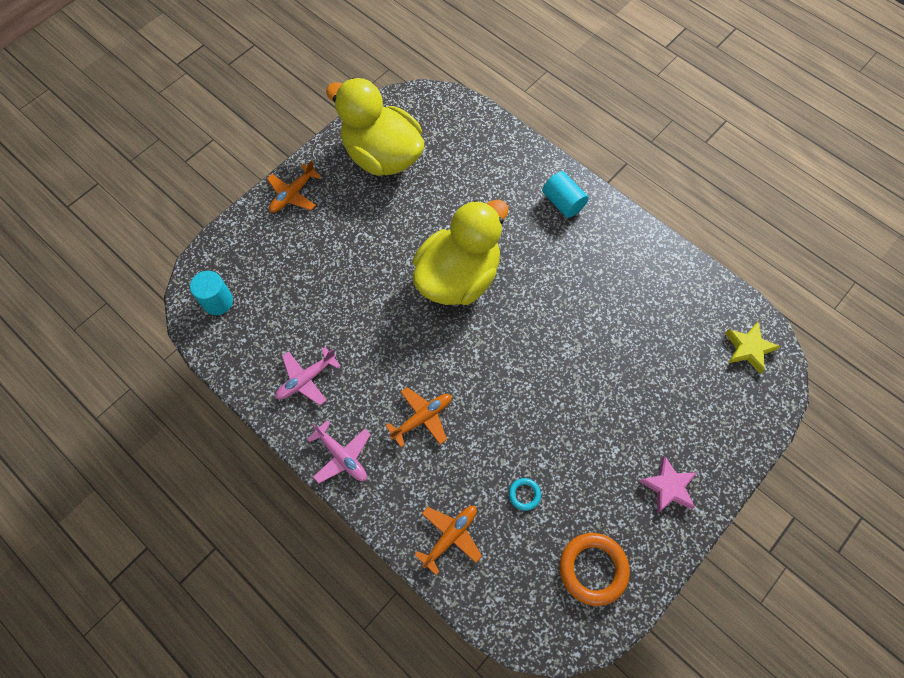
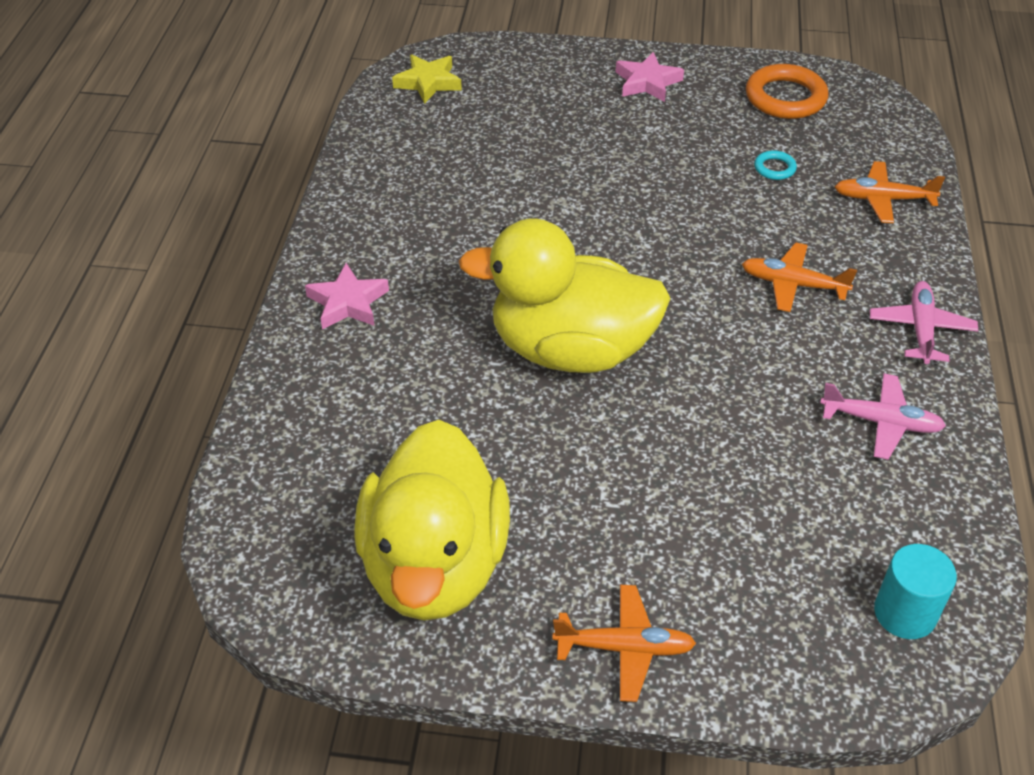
camera: 125 degrees left, 20 degrees down
turquoise cylinder [542,171,588,218] -> pink star [305,263,389,330]

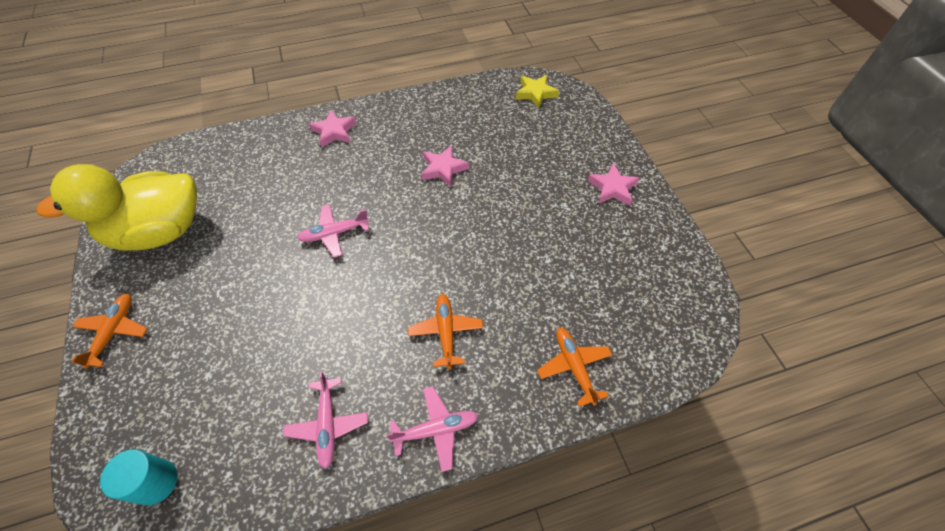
camera: 65 degrees right, 10 degrees up
yellow duck [459,218,671,373] -> pink plane [297,204,369,258]
orange plane [552,585,696,702] -> orange plane turned 150 degrees counterclockwise [71,294,148,369]
orange ring [746,64,828,119] -> none
turquoise ring [754,150,797,180] -> none
none -> pink star [422,145,469,187]

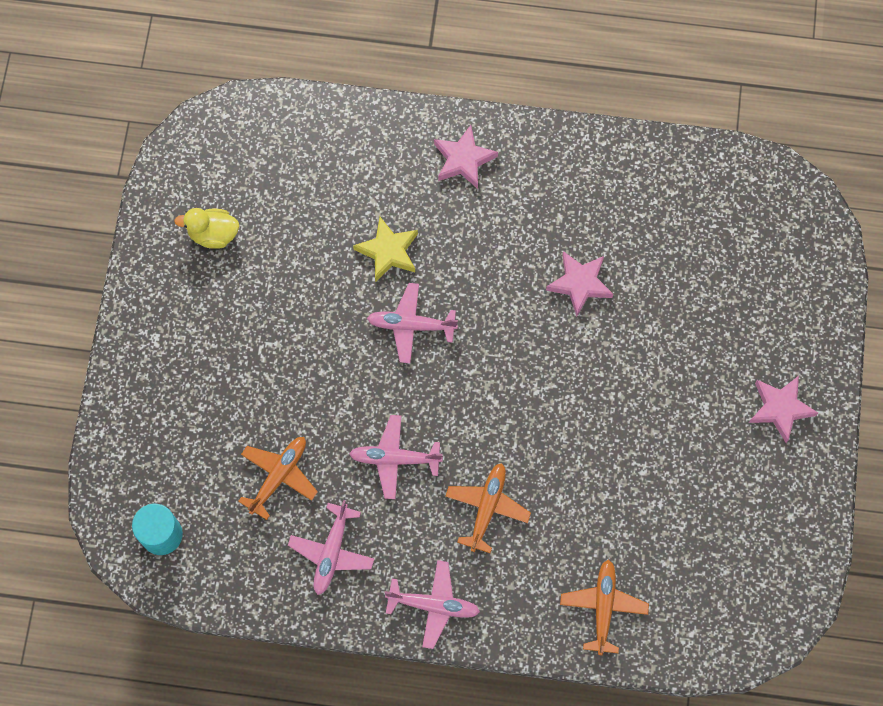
camera: 25 degrees right, 15 degrees up
yellow duck [36,164,197,250] -> yellow duck [174,208,239,249], size x0.41
orange plane [71,294,148,369] -> orange plane moved to [238,437,318,520]
yellow star [515,75,559,108] -> yellow star moved to [353,217,418,282]
none -> pink plane [349,415,443,499]

